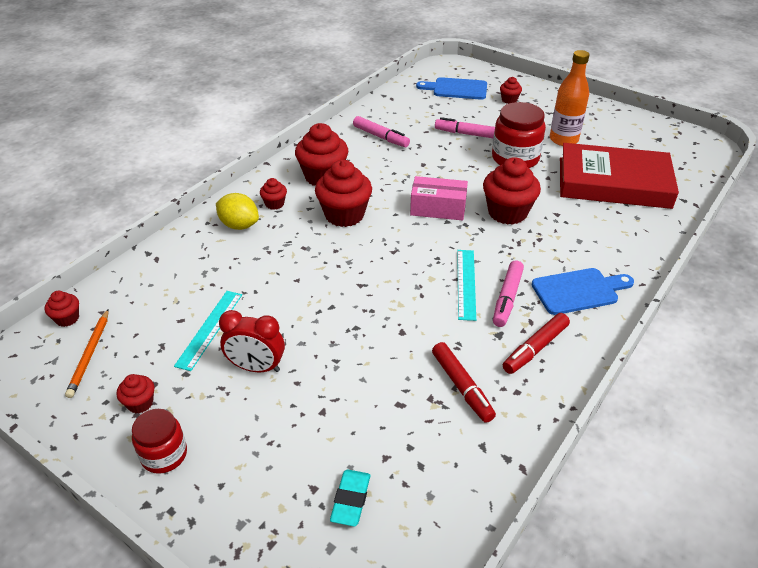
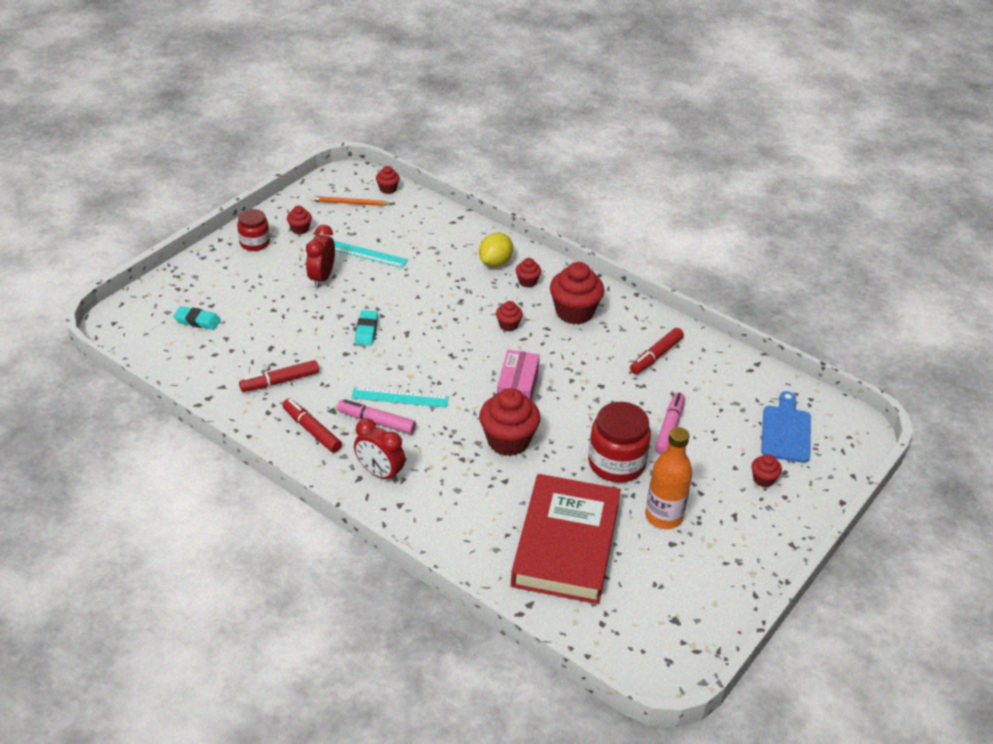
camera: 90 degrees right, 0 degrees up
red cupcake [315,160,372,227] -> red cupcake [496,301,523,332], size x0.49
pink marker [353,116,410,147] -> red marker [630,328,684,374]
blue cutting board [532,268,634,315] -> red clock [354,419,405,483]
none -> turquoise eraser [355,310,378,346]

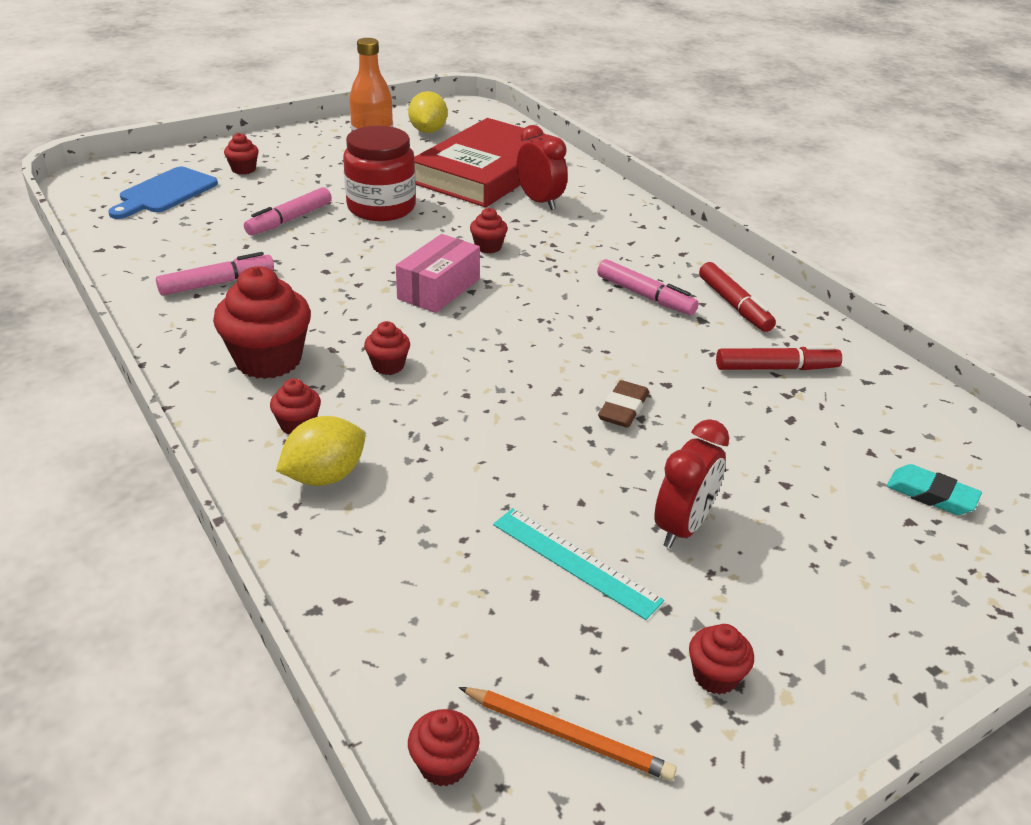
camera: 160 degrees left, 5 degrees down
red jar [237,209,270,251] -> none
turquoise ruler [351,387,449,408] -> none
red clock [354,419,405,483] -> red clock moved to [516,125,567,210]
turquoise eraser [355,310,378,346] -> brown eraser [598,380,649,428]
red cupcake [479,388,541,456] -> red cupcake [470,208,508,253], size x0.49
red marker [630,328,684,374] -> pink marker [156,252,274,296]
none -> yellow lemon [408,91,448,133]

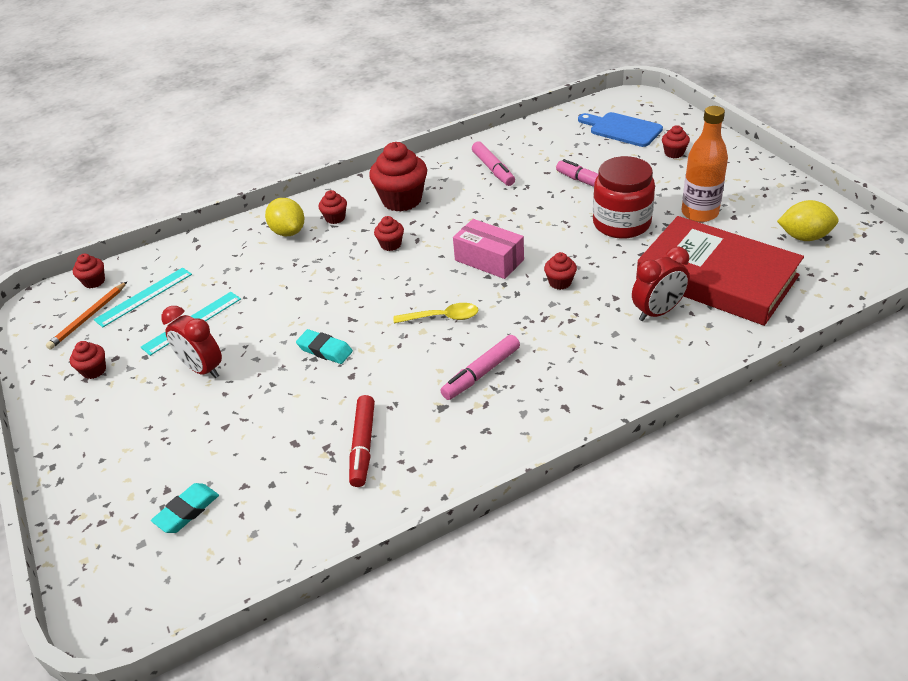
camera: 100 degrees right, 5 degrees up
brown eraser [598,380,649,428] -> turquoise eraser [296,329,353,364]
red marker [699,262,776,332] -> none
none -> turquoise ruler [94,268,192,327]
none -> yellow spoon [394,303,479,323]

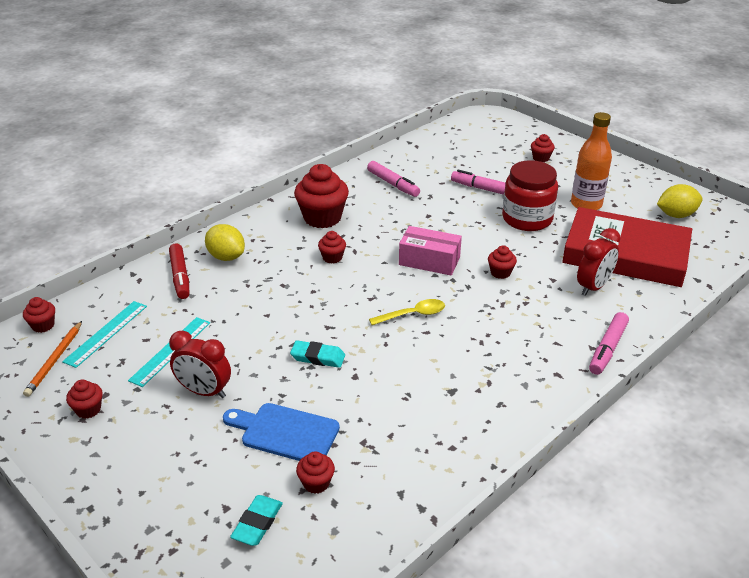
camera: 20 degrees left, 5 degrees down
red cupcake [319,190,347,224] -> red cupcake moved to [296,452,335,494]
red marker [349,395,375,487] -> red marker moved to [169,243,189,299]
pink marker [440,335,520,400] -> pink marker moved to [589,312,629,375]
blue cutting board [578,112,663,147] -> blue cutting board moved to [223,403,340,461]

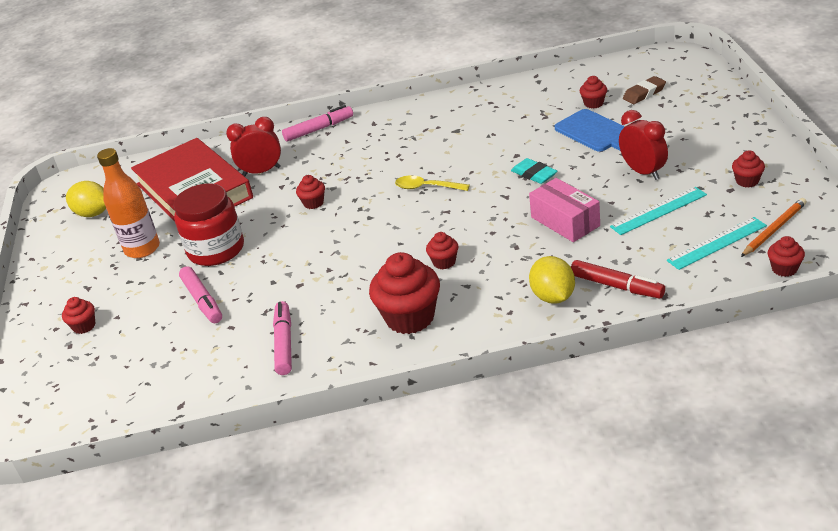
camera: 140 degrees left, 0 degrees up
red marker [169,243,189,299] -> red marker turned 105 degrees clockwise [571,260,665,299]
turquoise eraser [230,495,283,546] -> brown eraser [623,76,666,104]
pink box [399,226,462,276] -> pink box moved to [529,178,600,242]

